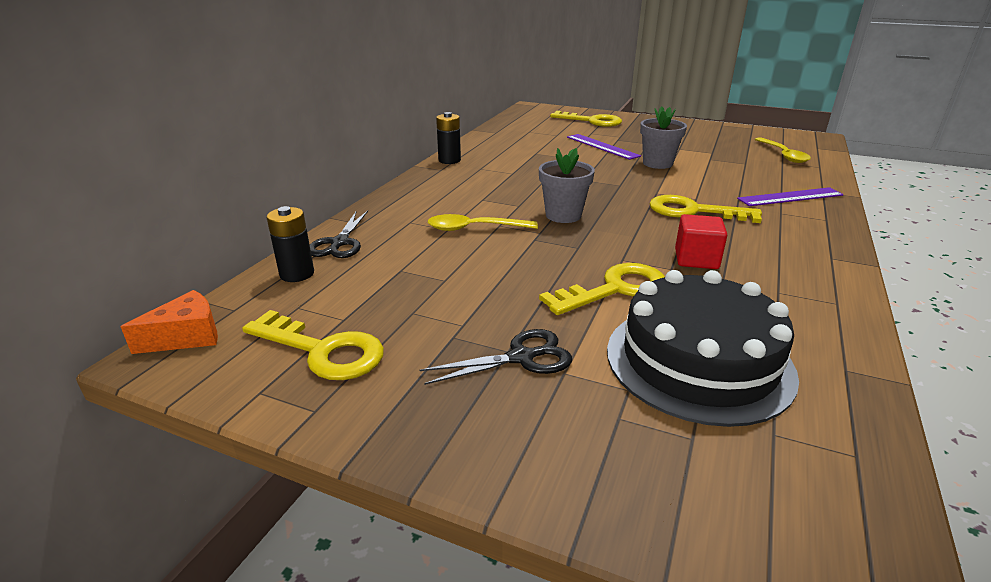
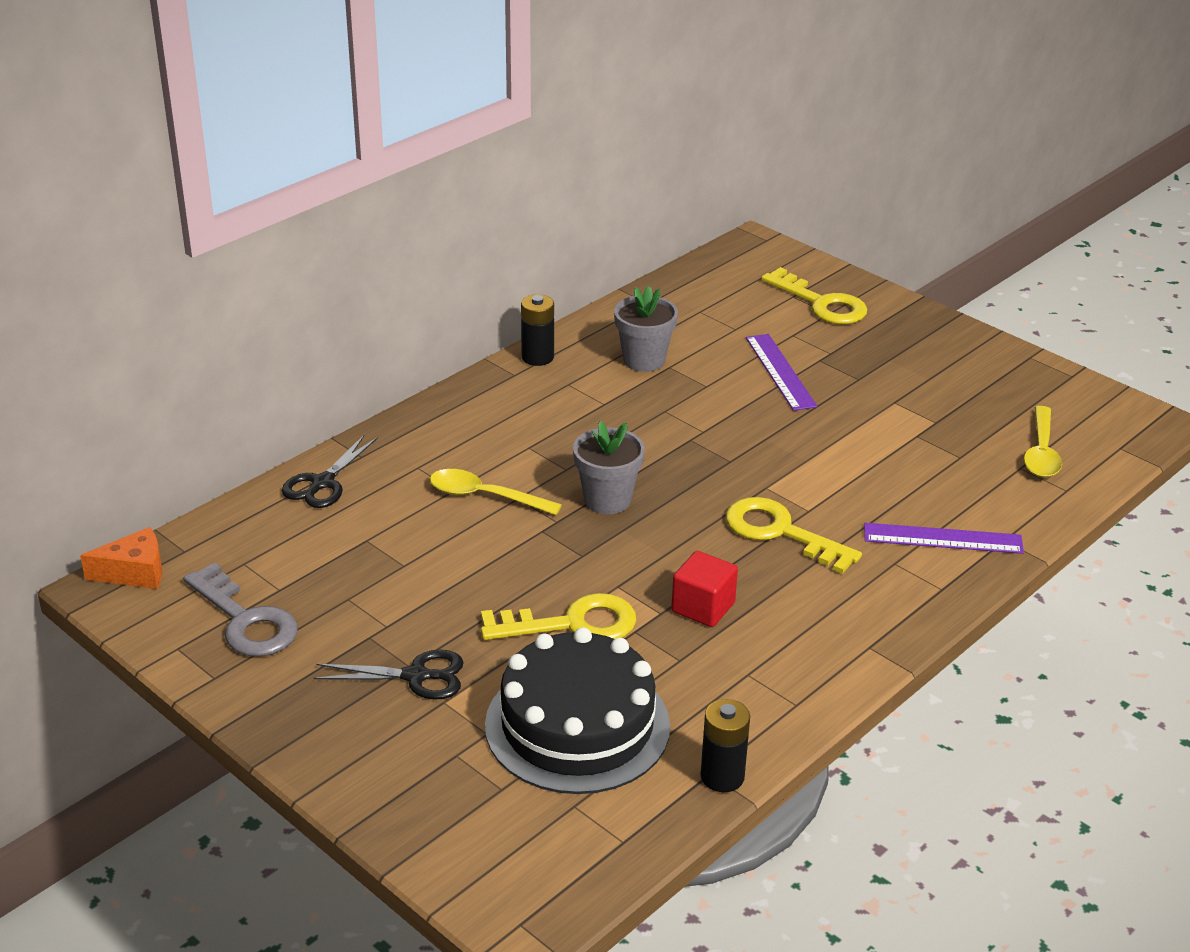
camera: 20 degrees right, 5 degrees up
yellow key [242,310,384,380] -> grey key [183,562,298,657]
black battery [266,206,314,282] -> black battery moved to [701,699,750,792]
grey flower pot [640,106,687,169] -> grey flower pot moved to [614,286,678,372]

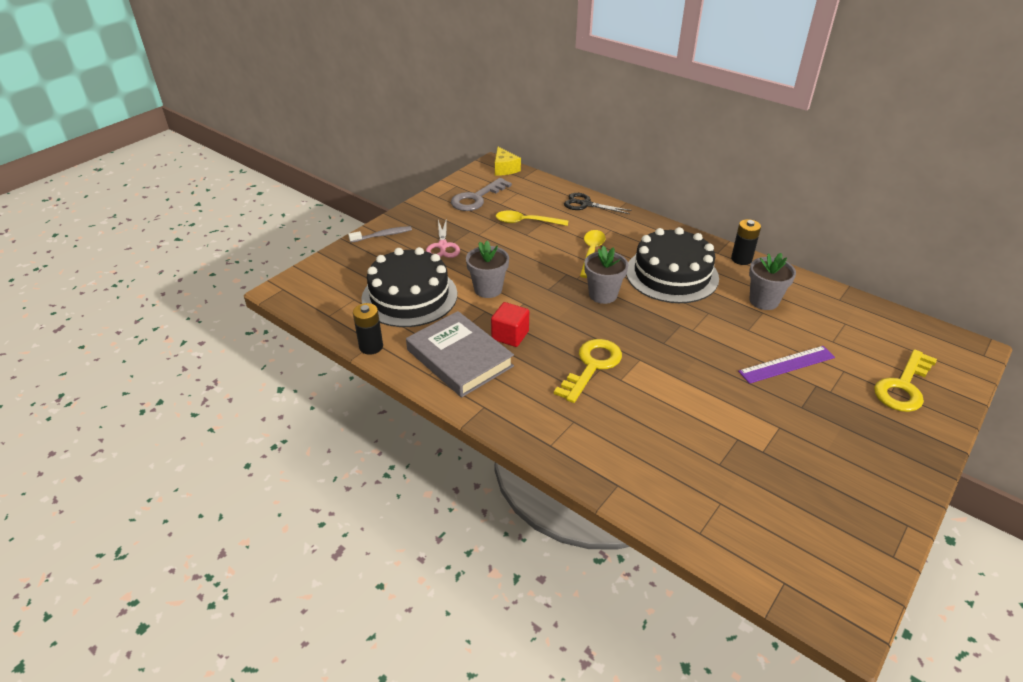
camera: 85 degrees right, 5 degrees up
orange cheese [80,527,162,589] -> yellow cheese [495,147,521,176]
black scissors [314,650,464,700] -> pink scissors [426,218,460,258]
yellow key [481,593,636,640] -> grey flower pot [466,241,509,298]
purple ruler [864,523,1024,554] -> none
yellow spoon [1024,406,1062,477] -> yellow spoon moved to [496,211,568,226]
none -> grey toothbrush [348,226,412,243]
none -> grey book [406,311,514,397]
none -> black cake [626,227,719,303]

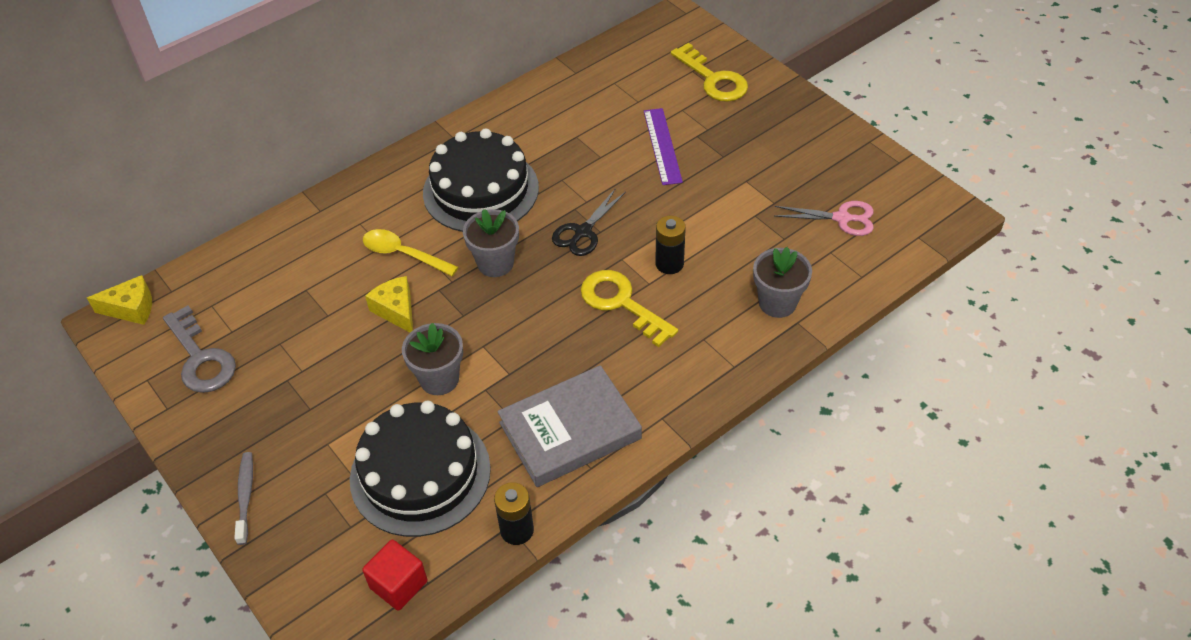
camera: 75 degrees left, 10 degrees up
pink scissors [426,218,460,258] -> pink scissors moved to [774,201,874,236]
red cube [491,302,529,347] -> red cube moved to [362,540,427,611]
yellow spoon [496,211,568,226] -> none
black scissors [564,193,632,214] -> black scissors moved to [552,188,626,256]
black battery [731,219,761,265] -> black battery moved to [655,216,686,274]
grey flower pot [749,253,796,310] -> grey flower pot moved to [753,247,812,318]
none -> yellow cheese [365,276,413,332]

